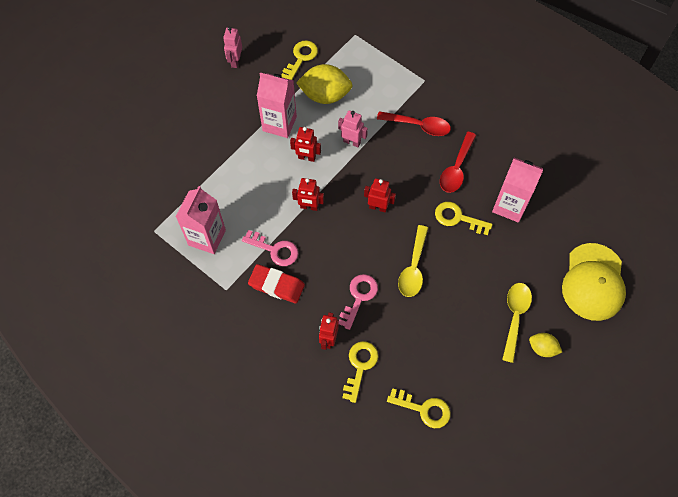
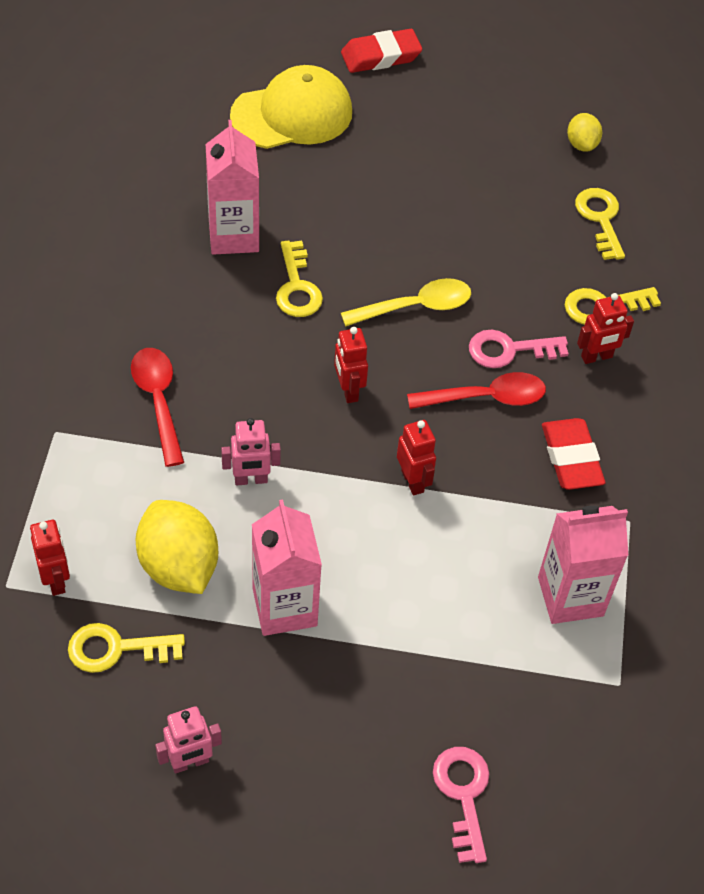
camera: 125 degrees left, 10 degrees down
pink key [242,230,299,266] -> pink key moved to [433,747,489,863]
red robot [290,127,321,162] -> red robot moved to [30,520,70,596]
pink robot [338,111,368,147] -> pink robot turned 90 degrees counterclockwise [221,418,281,485]
red spoon [440,132,476,193] -> red spoon moved to [407,372,546,409]
yellow spoon [502,283,532,363] -> none
yellow lemon [529,333,562,357] -> yellow lemon moved to [567,113,602,152]
none -> red eraser [341,29,422,73]

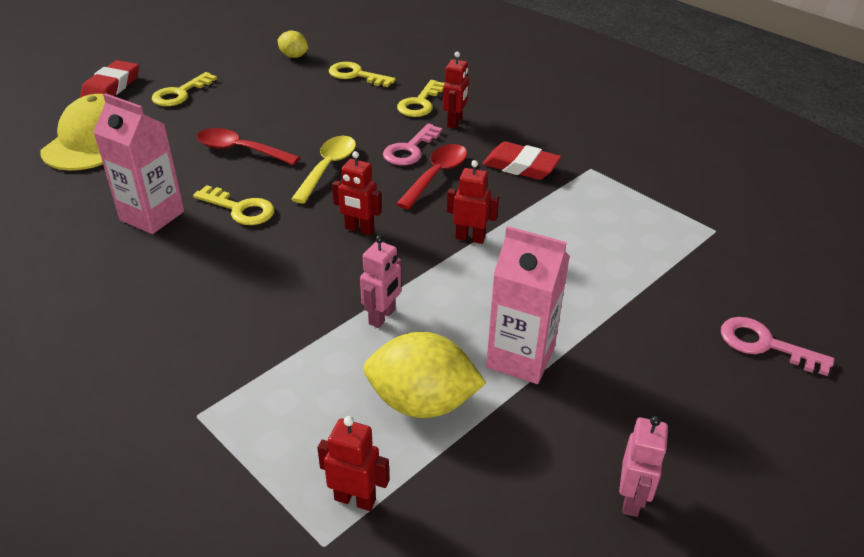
camera: 50 degrees left, 15 degrees down
yellow key [68,623,185,673] -> yellow key moved to [152,72,217,106]
red spoon [131,348,184,467] -> red spoon moved to [197,128,300,165]
pink carton [538,506,628,624] -> none

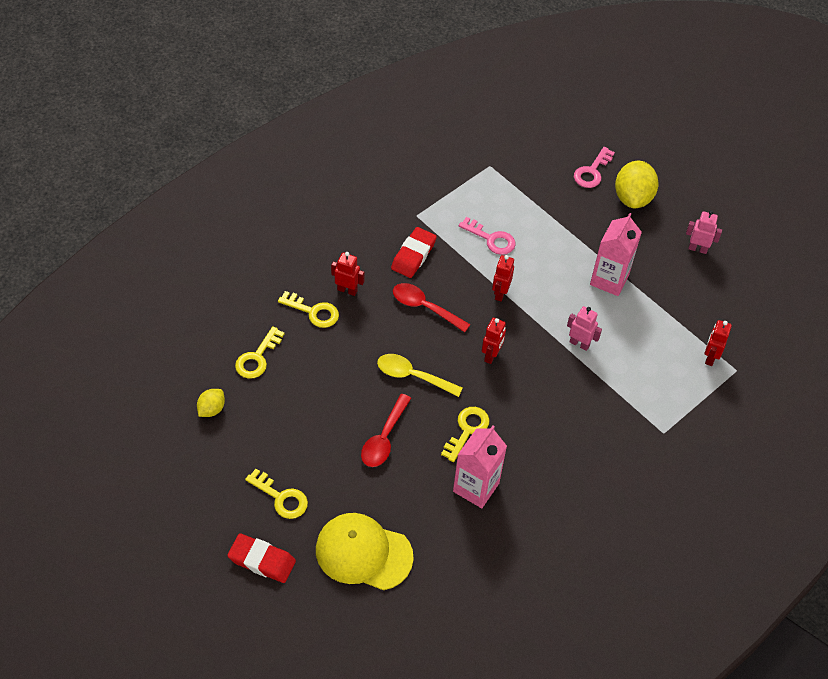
camera: 90 degrees left, 15 degrees up
yellow lemon [364,332,486,418] -> yellow lemon moved to [615,161,659,208]
pink key [383,123,442,165] -> pink key moved to [459,217,516,255]

